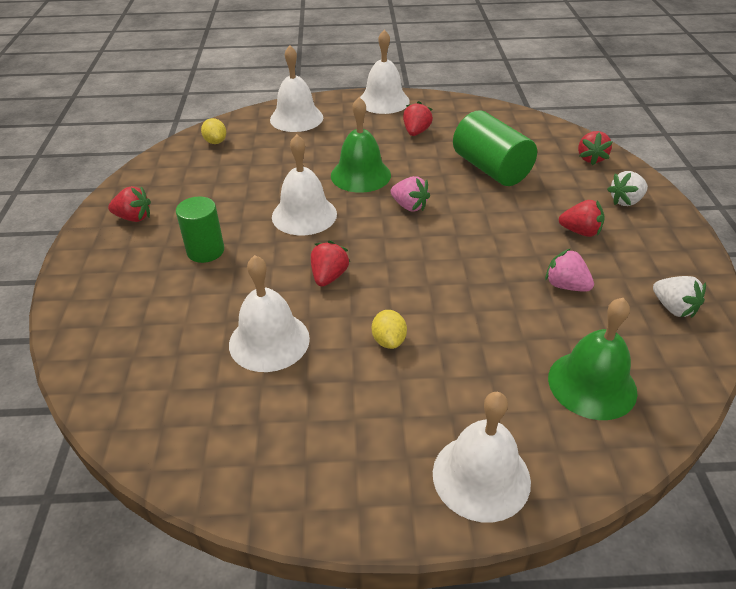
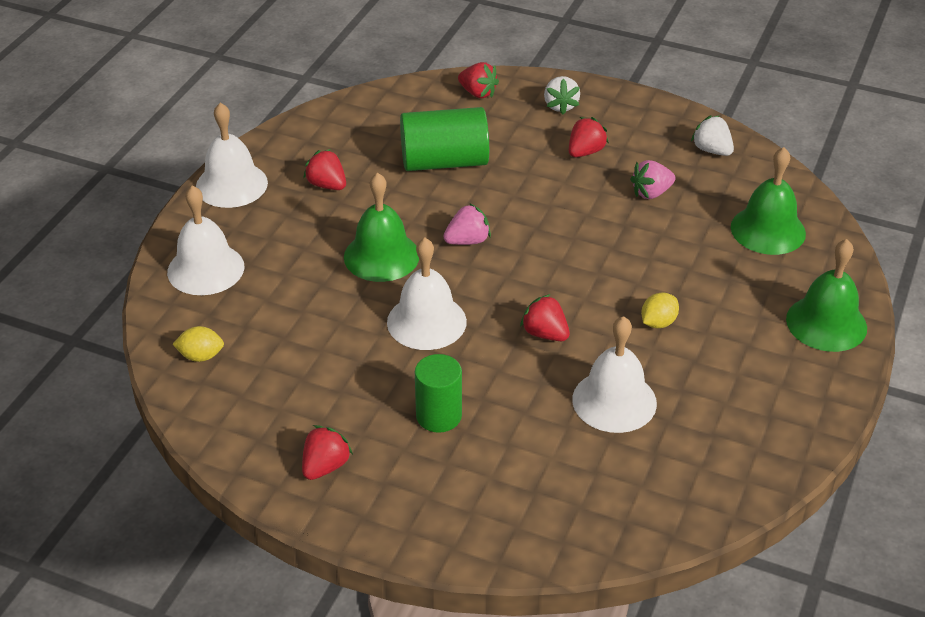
camera: 65 degrees left, 0 degrees up
yellow lemon [372,310,407,349] -> yellow lemon turned 60 degrees counterclockwise [641,292,679,329]
white bell [433,392,531,522] -> green bell [786,239,867,352]
white strawberry [653,276,706,318] -> white strawberry turned 120 degrees counterclockwise [691,115,734,156]

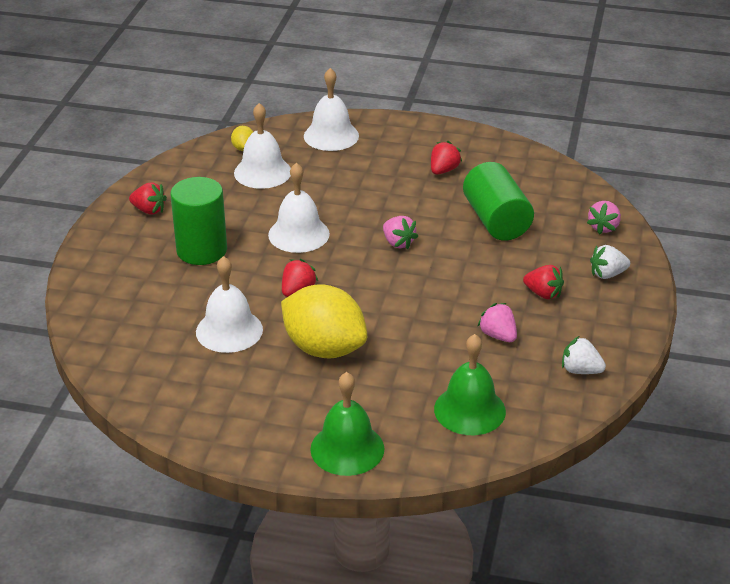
camera: 80 degrees right, 5 degrees down
white bell [196,103,268,208] -> white bell moved to [234,103,291,189]
green bell [344,172,419,282] -> none
green cylinder [415,354,462,433] -> green cylinder [171,177,227,265], size x1.51
red strawberry [458,62,499,98] -> pink strawberry [587,201,621,235]
yellow lemon [641,292,679,329] -> yellow lemon [281,284,367,358], size x2.43
white strawberry [691,115,734,156] -> white strawberry turned 105 degrees counterclockwise [562,336,606,374]

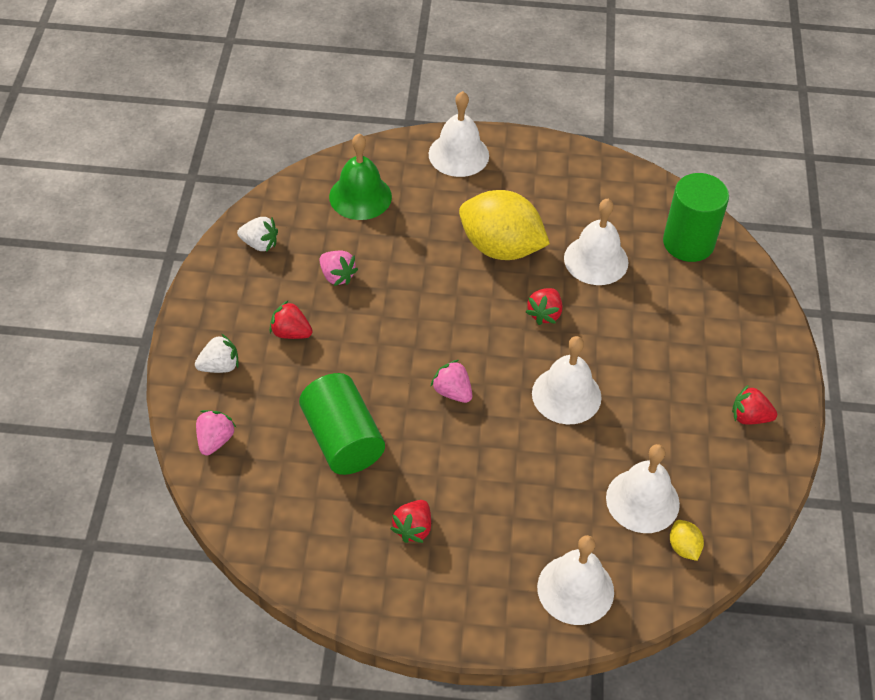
camera: 170 degrees right, 15 degrees up
green cylinder [171,177,227,265] -> green cylinder moved to [663,173,729,262]
green bell [310,372,384,476] -> white bell [428,91,489,177]

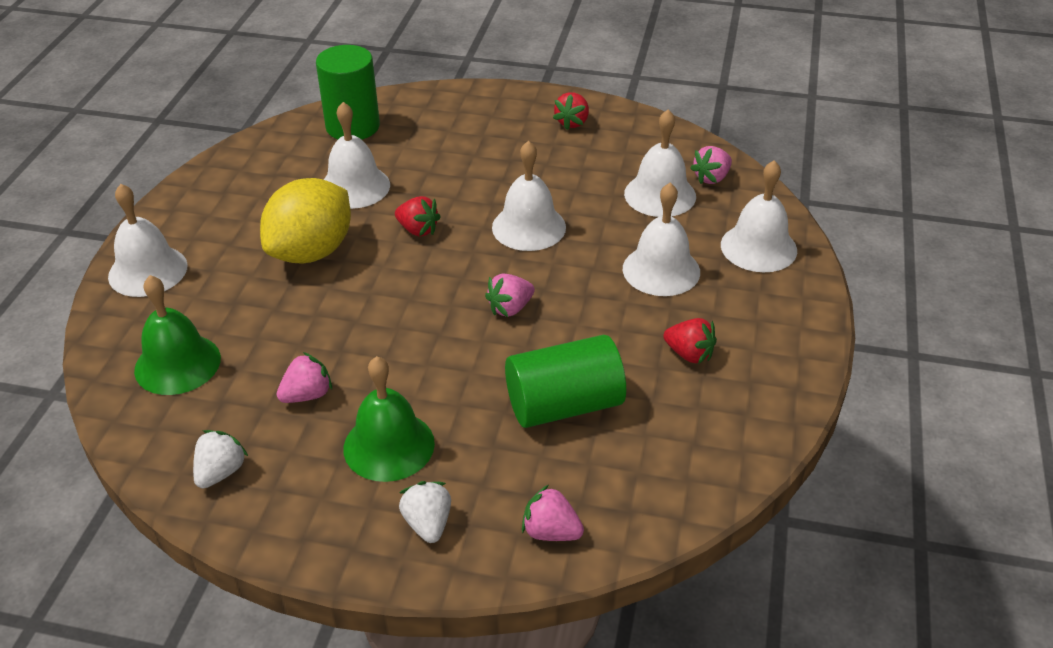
camera: 80 degrees left, 10 degrees down
red strawberry [269,301,313,339] -> green bell [343,356,435,482]
yellow lemon [670,520,704,561] -> pink strawberry [690,146,732,184]
none -> white bell [623,183,700,296]

